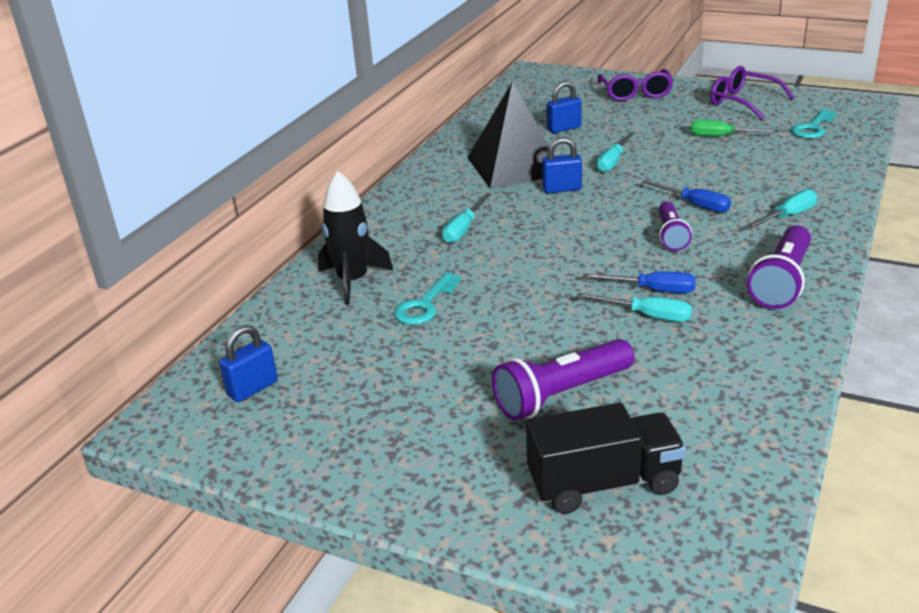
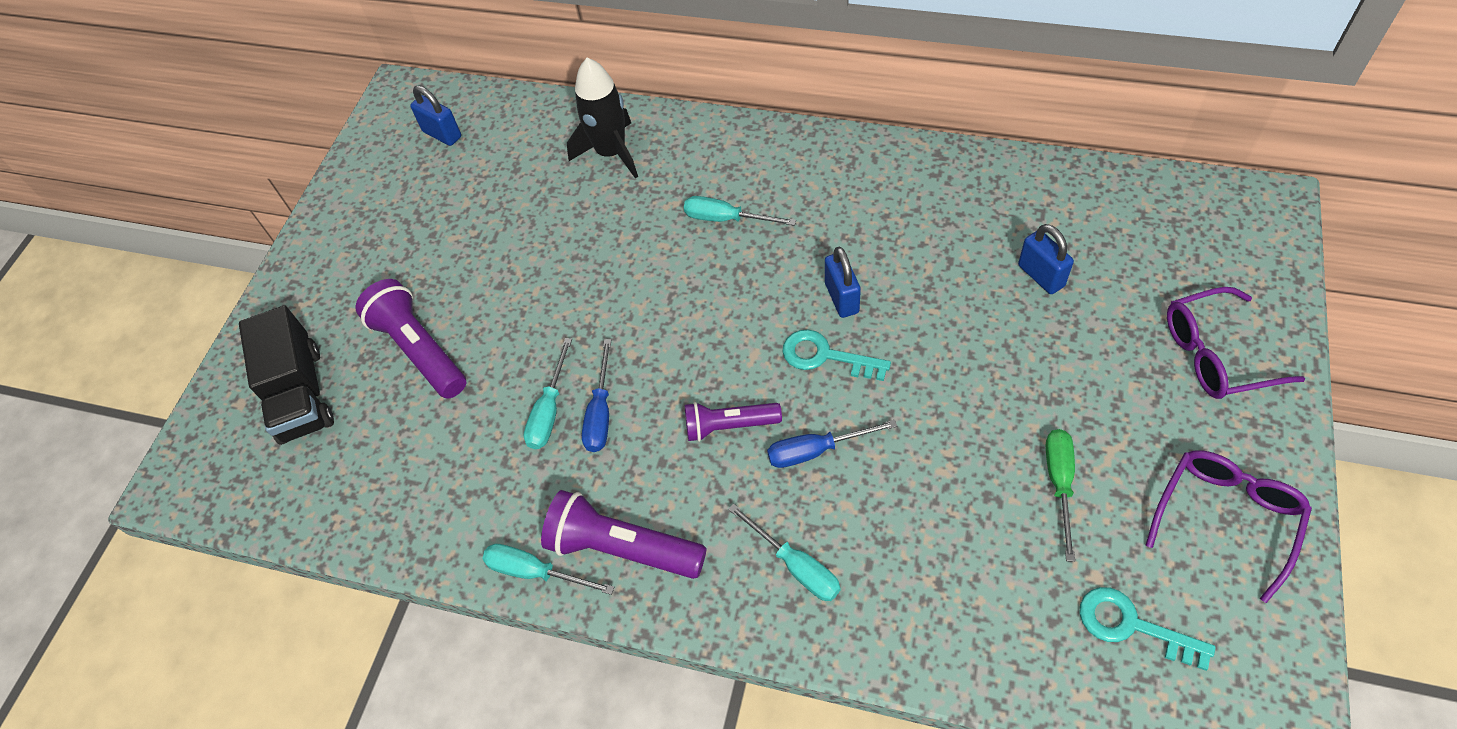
camera: 85 degrees right, 25 degrees up
turquoise key [394,272,462,325] -> turquoise key moved to [782,329,891,381]
black pyramid [467,81,549,189] -> none
turquoise screwdriver [596,132,635,172] -> turquoise screwdriver moved to [482,544,615,595]
blue screwdriver [642,180,731,212] -> blue screwdriver turned 45 degrees clockwise [767,420,897,468]

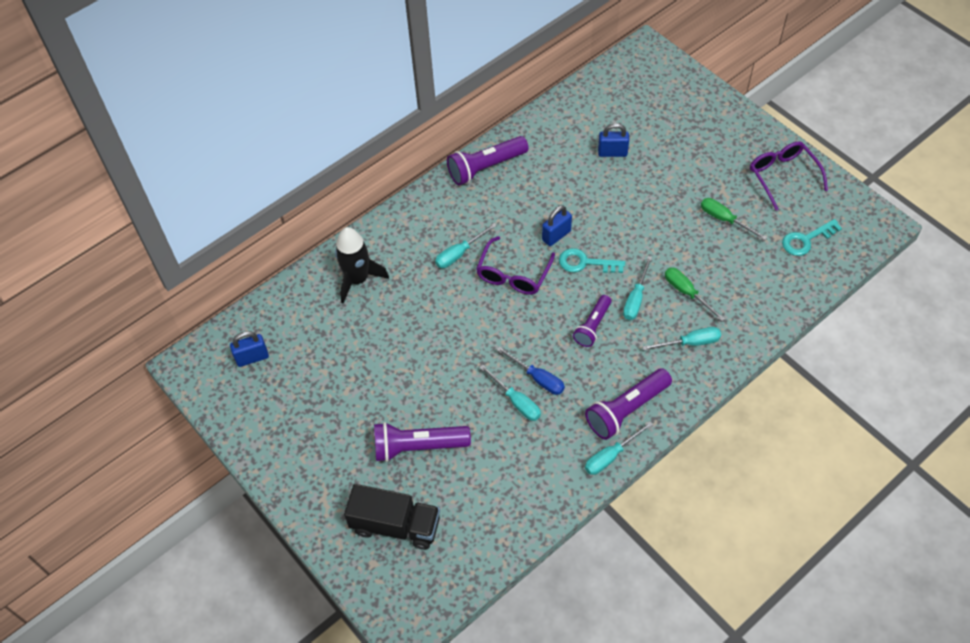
camera: 60 degrees left, 0 degrees up
blue screwdriver [767,420,897,468] -> turquoise screwdriver [623,256,652,320]
turquoise key [782,329,891,381] -> turquoise key turned 45 degrees clockwise [559,248,625,273]
blue padlock [825,246,861,318] -> blue padlock turned 60 degrees counterclockwise [542,205,572,246]
purple glasses [1167,287,1305,399] -> purple glasses moved to [476,236,555,295]
none -> purple flashlight [447,136,529,185]
none -> green screwdriver [665,268,725,321]

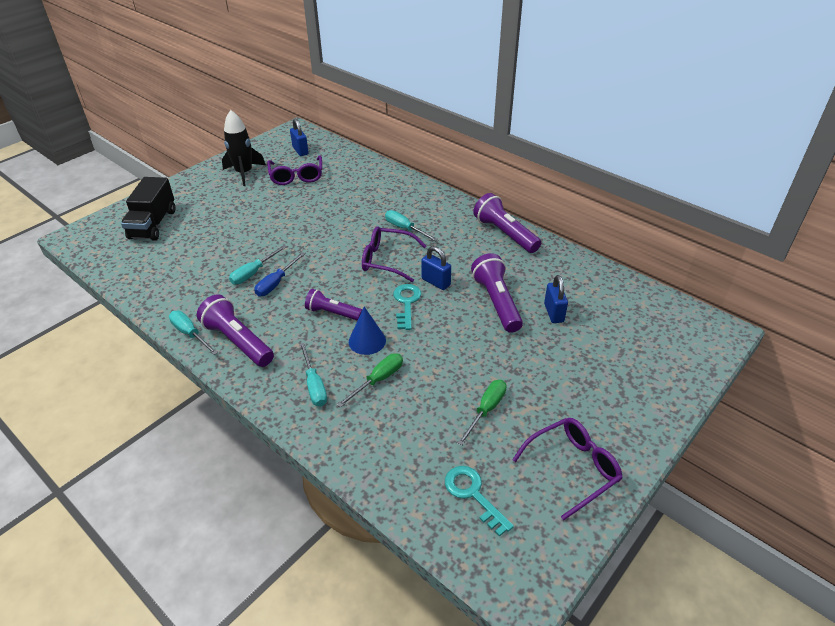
camera: 80 degrees right, 15 degrees down
black rocket [335,227,389,304] -> black rocket moved to [222,110,266,186]
purple flashlight [374,422,471,462] -> purple flashlight moved to [471,253,523,333]
turquoise screwdriver [623,256,652,320] -> blue cone [349,307,386,355]
none -> purple glasses [267,155,322,185]

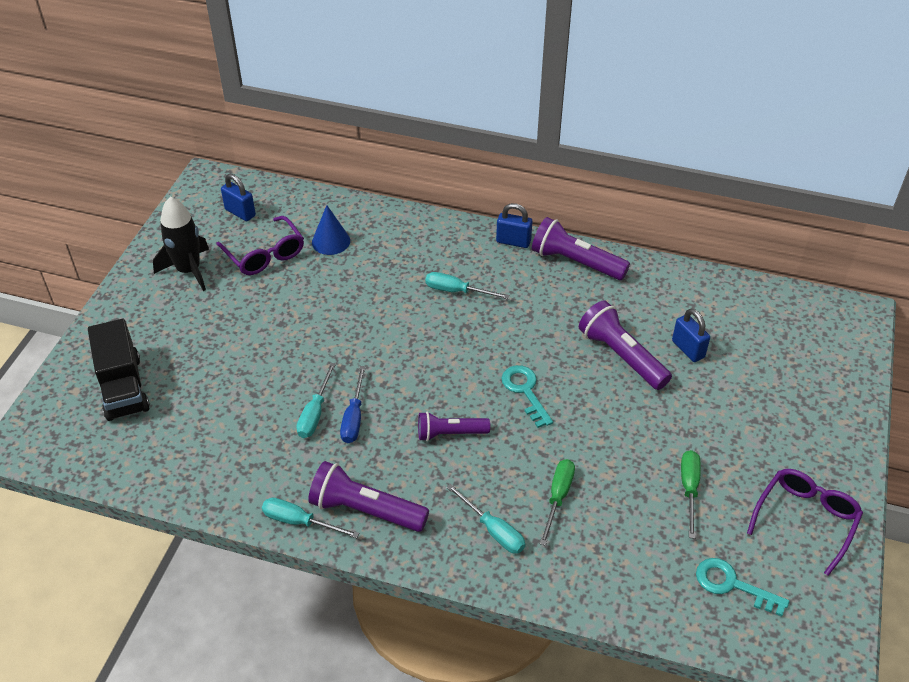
camera: 25 degrees left, 5 degrees up
blue cone [349,307,386,355] -> blue cone moved to [312,205,350,255]
purple glasses [362,226,426,282] -> none
blue padlock [421,246,451,290] -> blue padlock moved to [496,203,532,248]

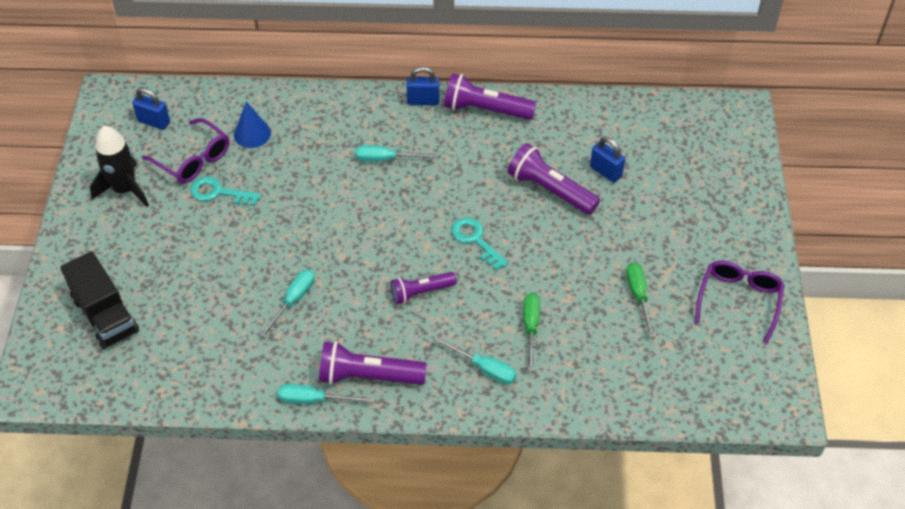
camera: 15 degrees left, 5 degrees up
turquoise screwdriver [296,363,336,438] -> turquoise screwdriver turned 150 degrees counterclockwise [260,269,315,337]
blue screwdriver [340,366,366,443] -> none
turquoise key [696,558,790,617] -> turquoise key moved to [190,176,261,206]

